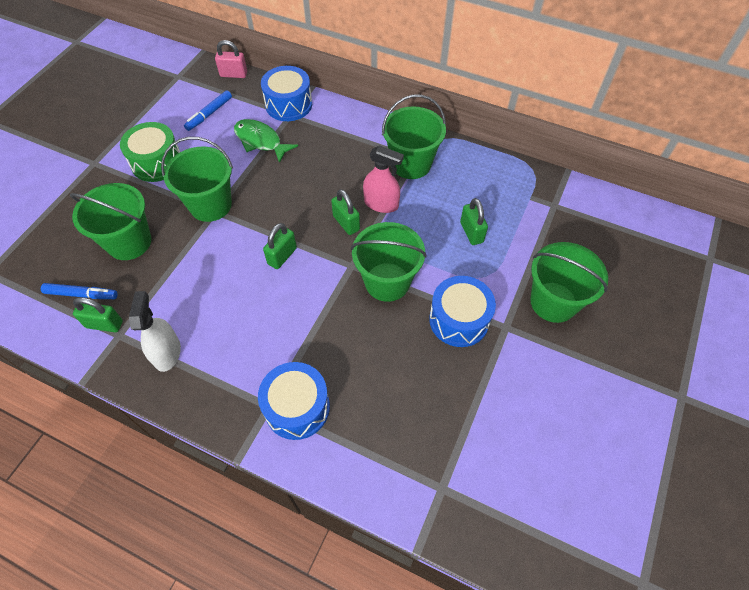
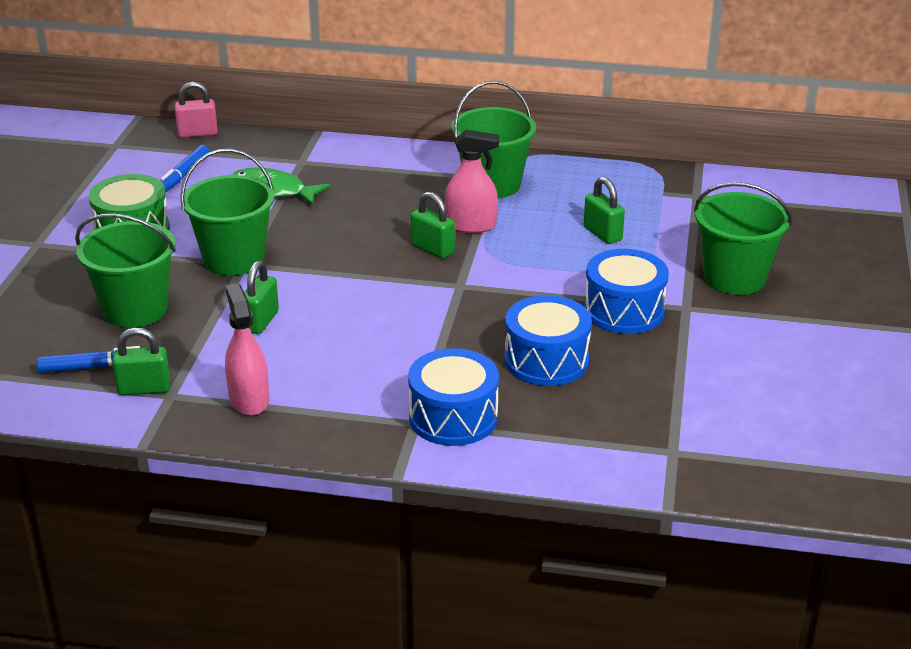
camera: 15 degrees left, 25 degrees down
white spray bottle [129,291,181,372] -> pink spray bottle [225,283,269,416]
blue drum [261,66,312,121] -> blue drum moved to [505,295,592,386]
green padlock [263,223,297,269] -> green padlock moved to [244,260,279,334]
green bucket [351,222,427,302] -> none

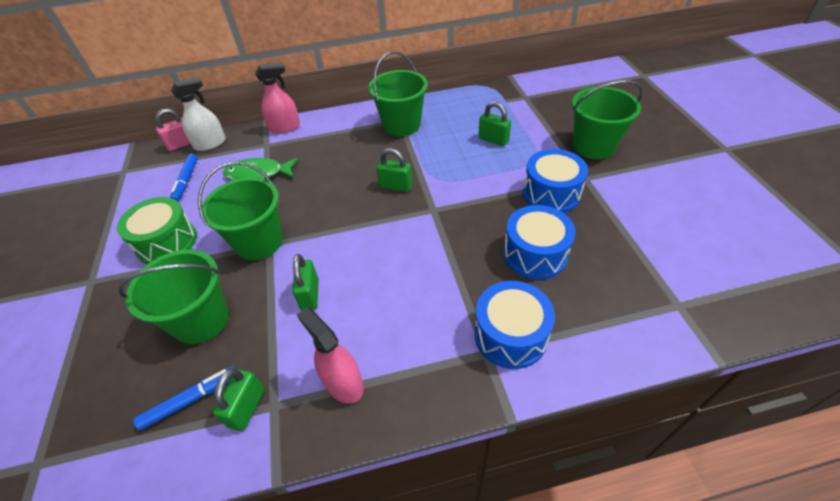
camera: 20 degrees left, 15 degrees up
green padlock [112,327,170,395] -> green padlock turned 45 degrees counterclockwise [213,368,264,431]
pink spray bottle [445,130,500,233] -> pink spray bottle moved to [255,63,300,134]
none -> white spray bottle [171,77,226,151]

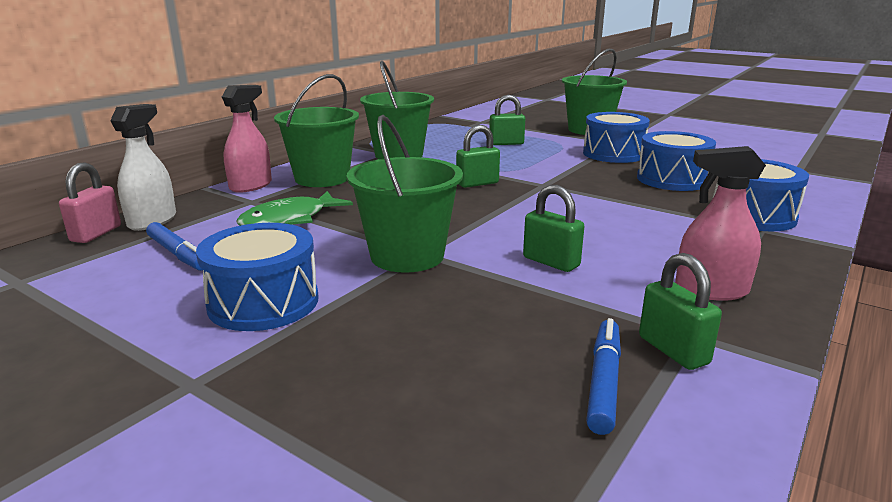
camera: 45 degrees left, 25 degrees down
green drum [117,197,197,264] -> blue drum [196,223,319,331]
green bucket [118,250,229,344] -> green bucket moved to [274,74,359,187]

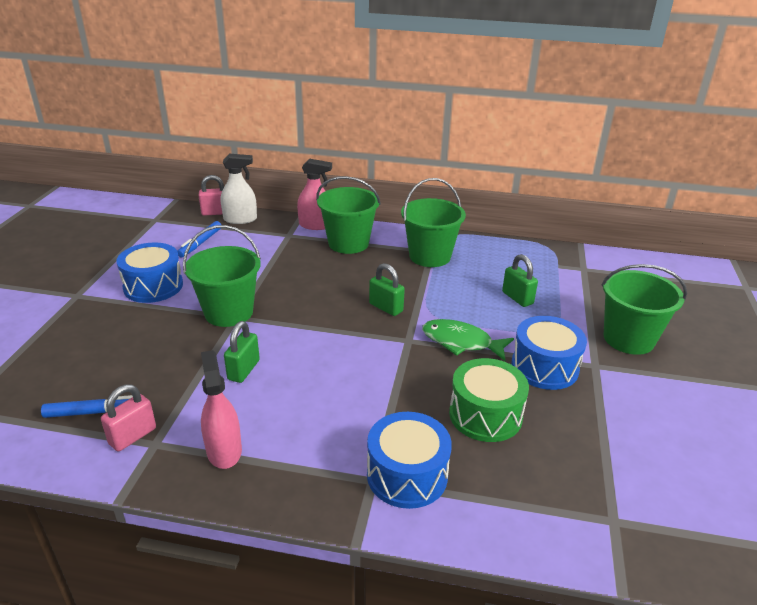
camera: 65 degrees right, 10 degrees up
green fish [236,191,353,226] -> green fish moved to [422,319,514,361]
blue drum [637,131,716,191] -> green drum [449,358,529,442]
green padlock [639,253,722,370] -> pink padlock [101,384,156,451]

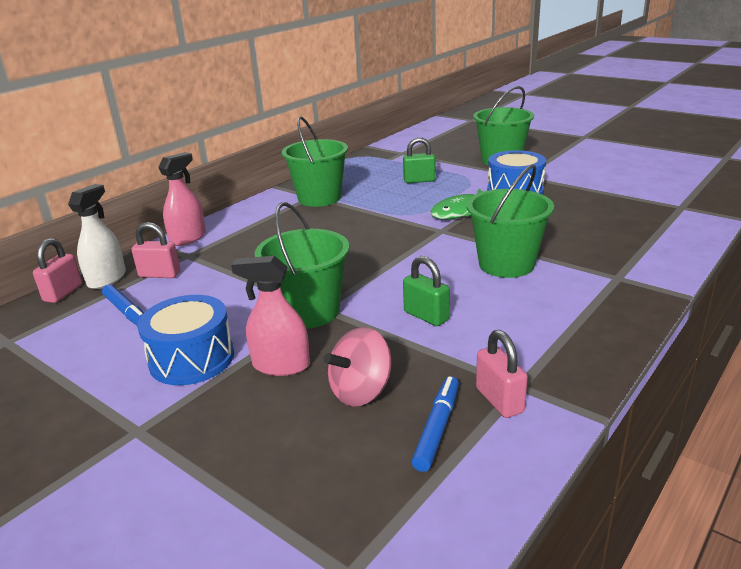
camera: 60 degrees left, 5 degrees down
pink spray bottle [201,350,242,469] -> pink spray bottle moved to [231,256,310,376]
green bucket [316,176,381,254] -> green bucket moved to [467,164,554,278]
blue drum [367,412,452,509] -> none
green padlock [369,263,405,316] -> none
green drum [449,358,529,442] -> none
none -> pink padlock [131,222,180,278]
none -> pink spinning top [324,327,391,407]

